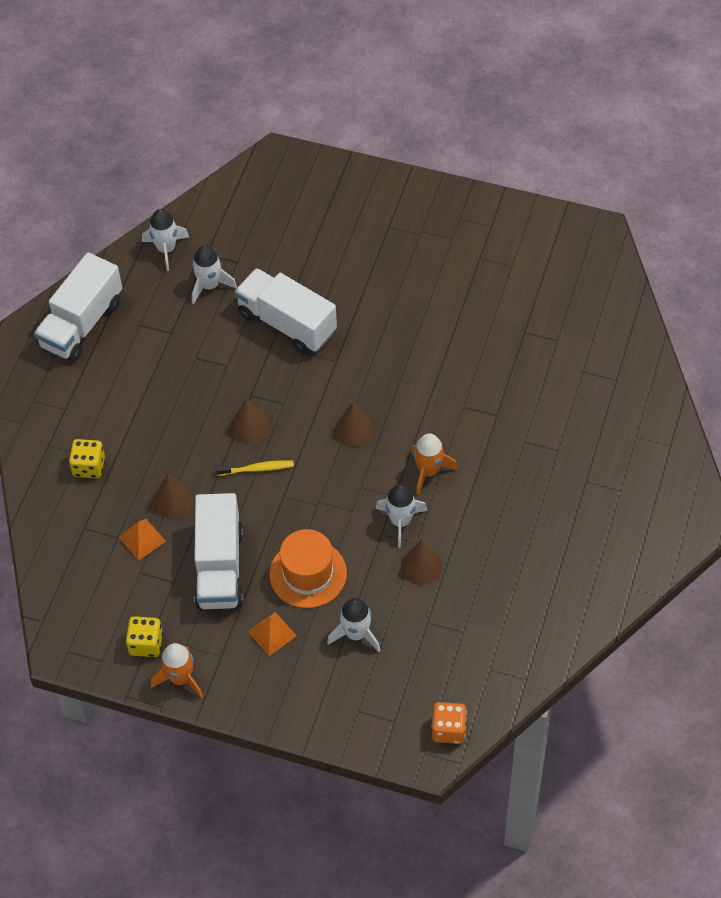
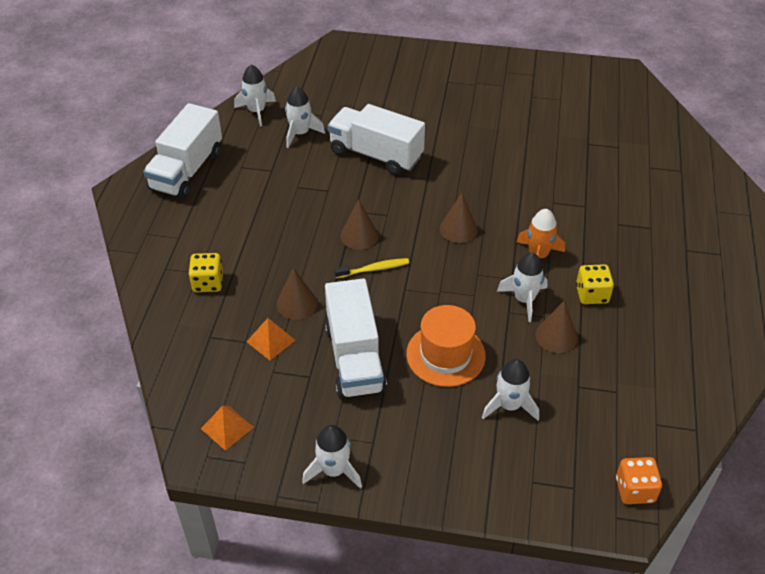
camera: 10 degrees left, 10 degrees down
yellow dice [126,616,163,657] -> yellow dice moved to [576,264,614,304]
orange rocket [151,643,203,699] -> white rocket [302,425,362,489]
orange pyramid [248,612,297,656] -> orange pyramid moved to [201,406,254,451]

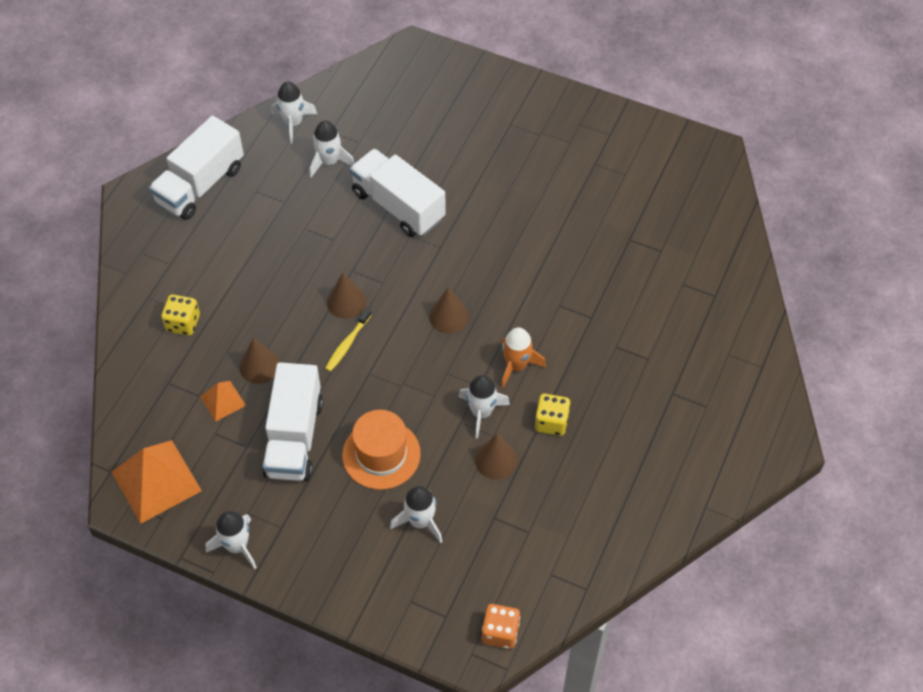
camera: 15 degrees right, 10 degrees up
orange pyramid [201,406,254,451] -> orange pyramid [111,440,202,524], size x1.91
yellow toothbrush [334,258,409,278] -> yellow toothbrush turned 120 degrees clockwise [325,308,371,372]

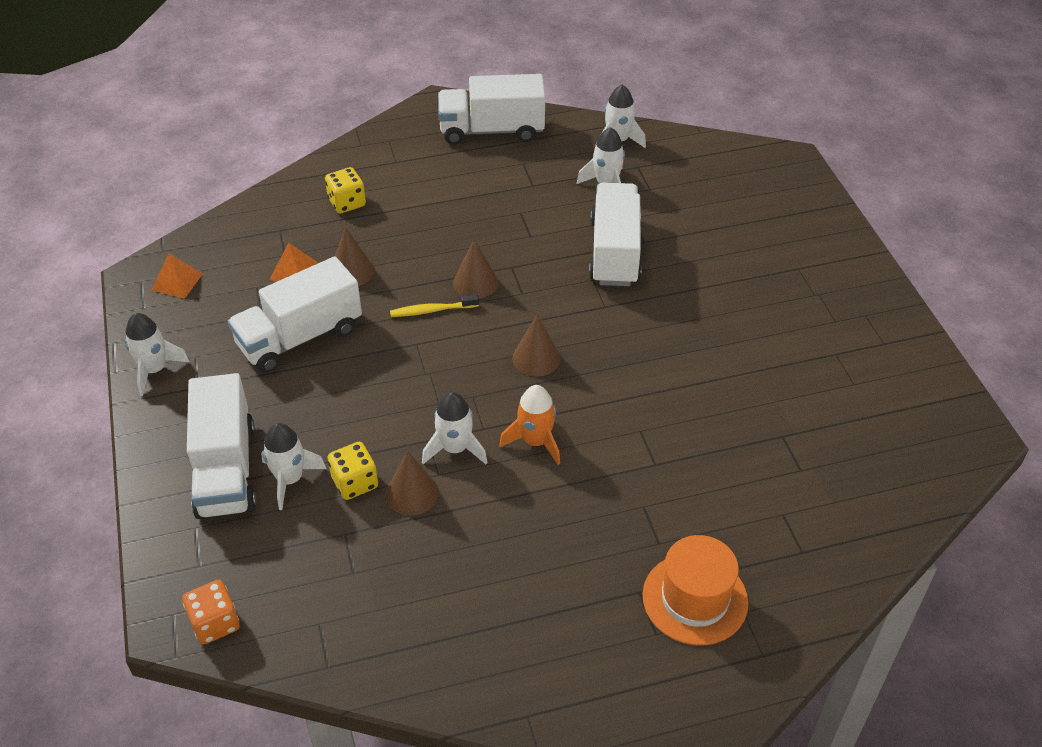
camera: 50 degrees right, 10 degrees down
orange pyramid [111,440,202,524] -> orange pyramid [151,253,203,299], size x0.52
orange hat [342,410,421,490] -> orange hat moved to [642,535,748,645]
yellow dice [535,394,571,436] -> yellow dice moved to [328,442,378,500]
none -> white truck [187,373,256,519]

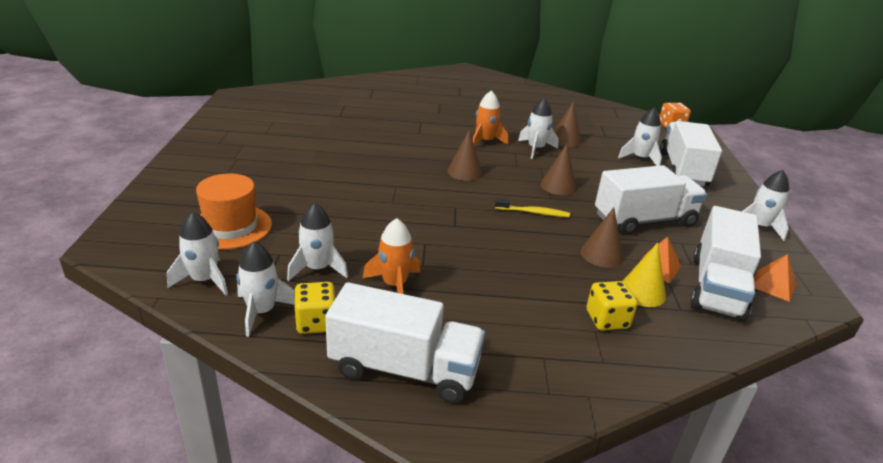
camera: 165 degrees left, 15 degrees down
yellow dice [328,442,378,500] -> yellow dice moved to [294,282,335,334]
brown cone [453,239,498,299] -> brown cone moved to [541,144,577,195]
white truck [589,183,642,286] -> white truck moved to [690,206,761,322]
orange hat [642,535,748,645] -> orange hat moved to [196,173,272,249]
none -> white rocket [167,211,228,295]
none -> orange rocket [362,218,420,294]
none -> yellow cone [623,243,666,307]

